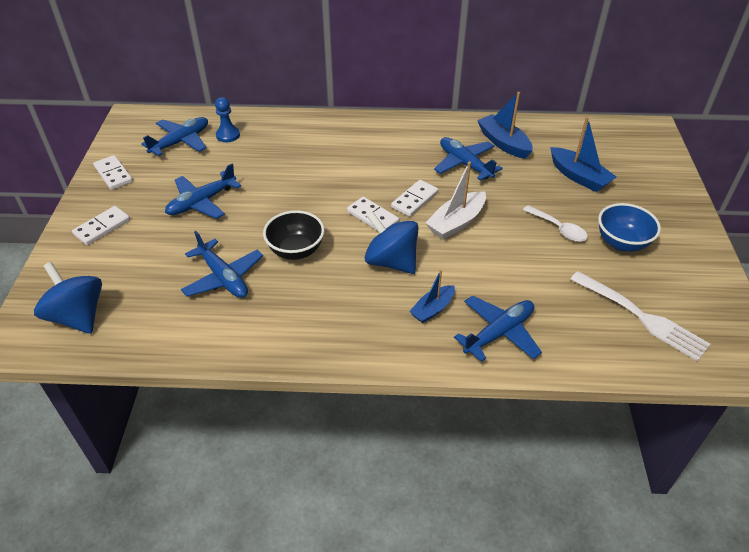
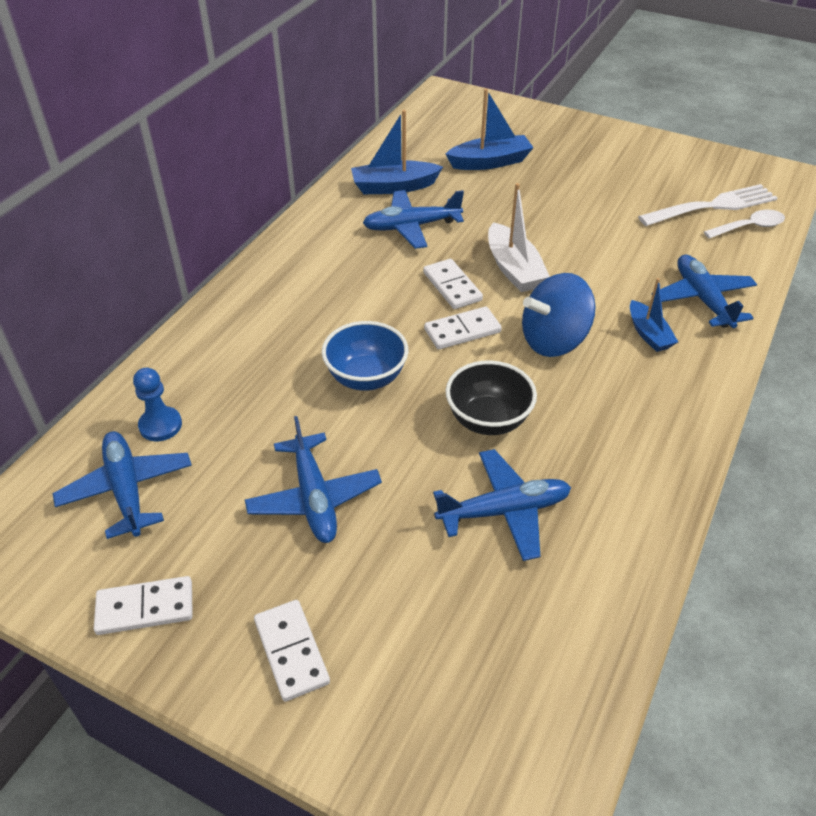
camera: 65 degrees left, 0 degrees up
blue spinning top [34,262,102,334] -> none
white spoon [523,205,588,242] -> white spoon moved to [704,210,785,239]
blue bowl [598,203,661,252] -> blue bowl moved to [322,321,408,391]

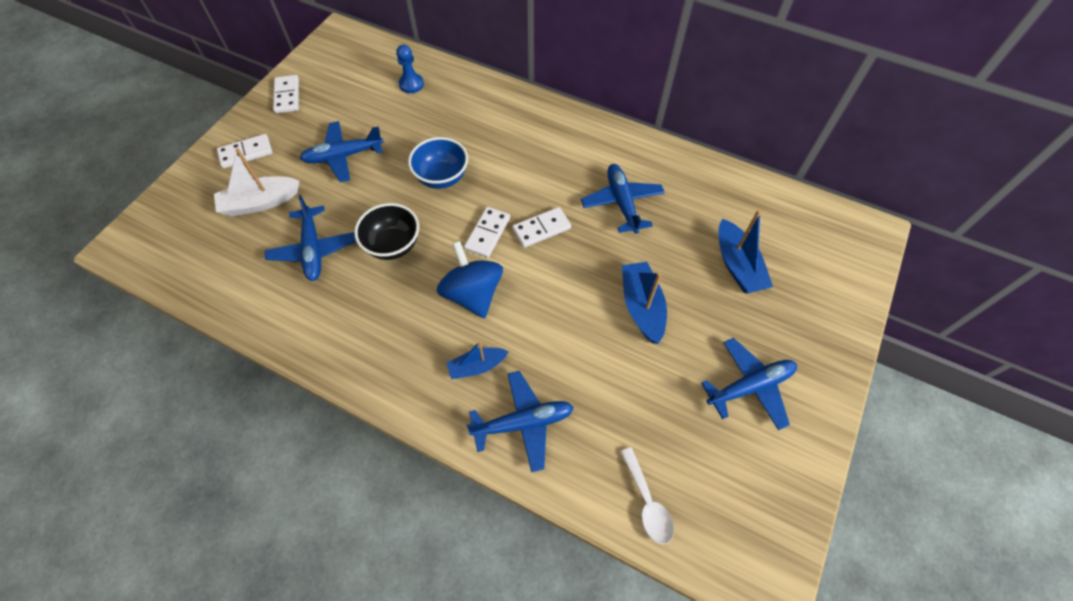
camera: 90 degrees right, 15 degrees up
blue plane [52,431,192,539] -> blue plane moved to [701,338,797,430]
blue boat [351,110,443,194] -> blue boat moved to [622,262,667,344]
white domino [424,307,502,350] -> white domino turned 45 degrees clockwise [464,207,510,258]
white boat [488,183,550,292] -> white boat moved to [214,148,299,216]
white fork [638,184,777,226] -> none

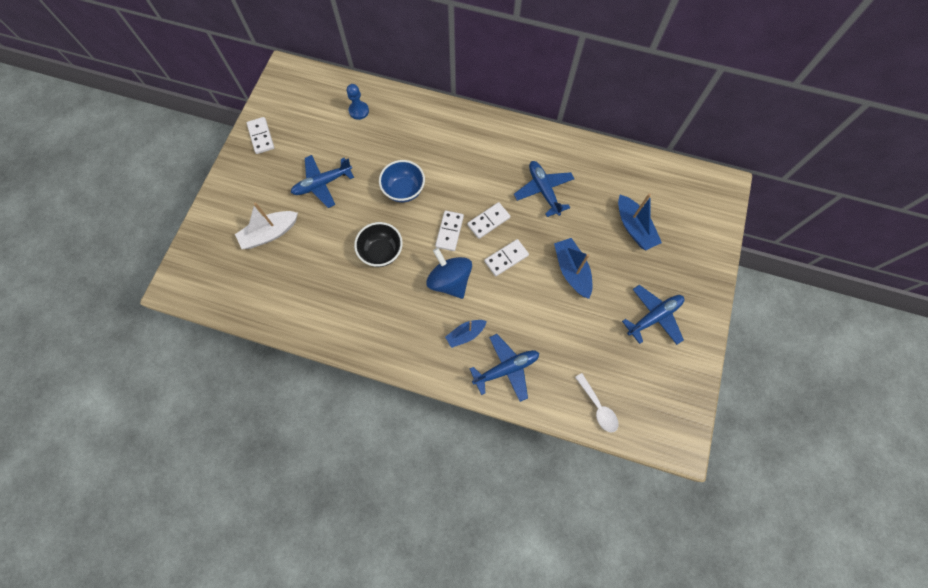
camera: 10 degrees left, 10 degrees up
white domino [217,134,273,168] -> white domino moved to [484,239,529,276]
blue plane [265,195,356,281] -> none

